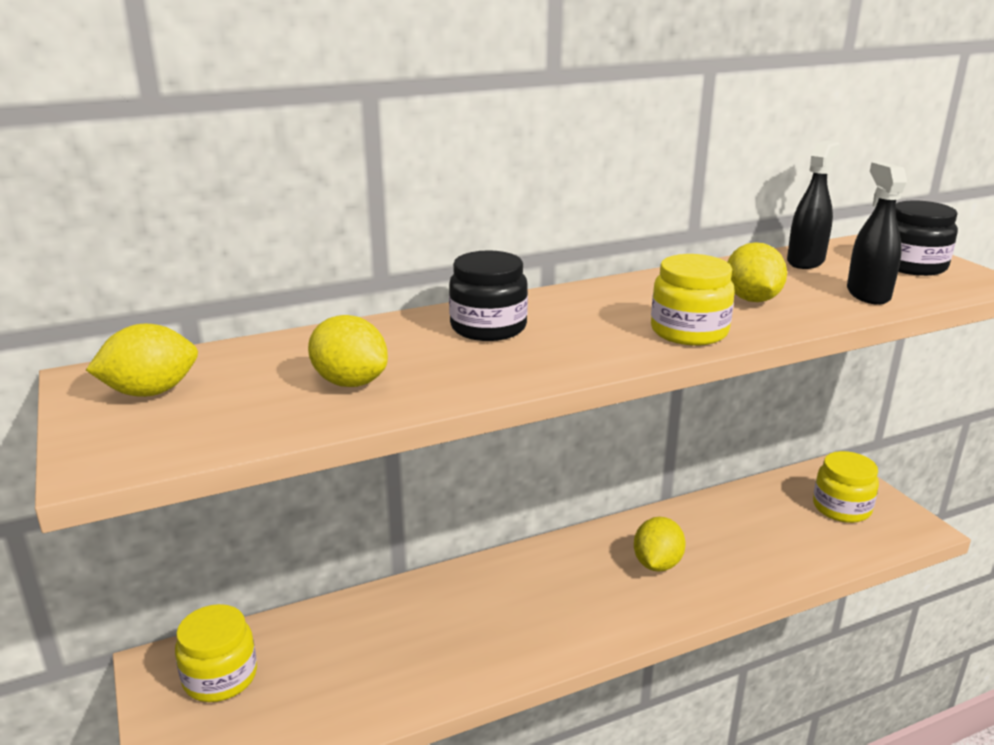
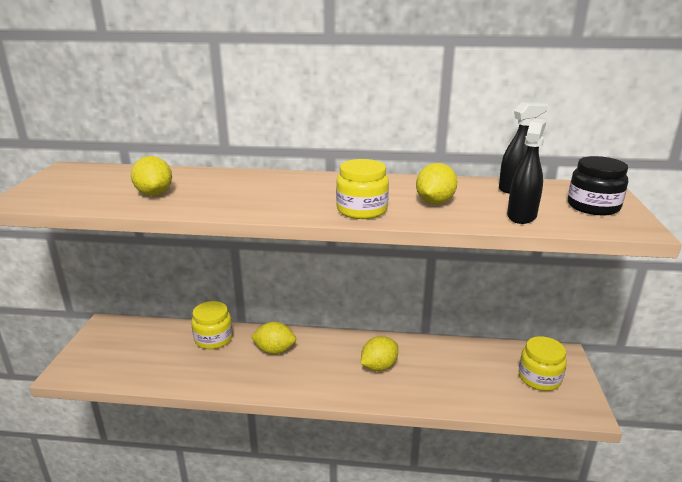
camera: 30 degrees right, 0 degrees up
yellow lemon [86,324,198,397] -> yellow lemon moved to [250,322,296,354]
yellow jar [175,604,257,702] -> yellow jar moved to [191,301,233,349]
black jar [449,250,528,341] -> none

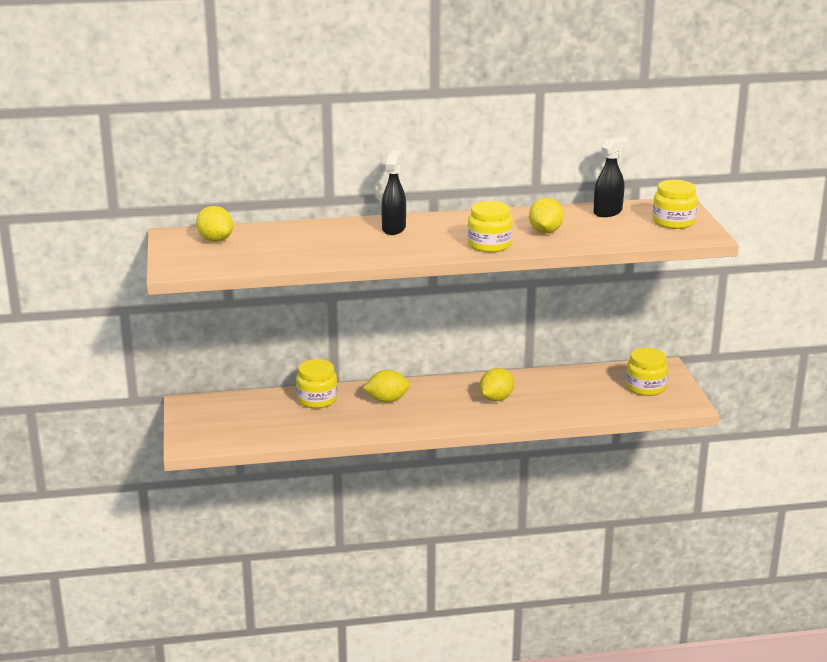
camera: 15 degrees left, 0 degrees up
yellow lemon [131,156,172,196] -> yellow lemon moved to [196,206,233,242]
black spray bottle [507,118,546,224] -> black spray bottle moved to [381,150,406,235]
black jar [568,156,628,215] -> yellow jar [653,180,698,229]

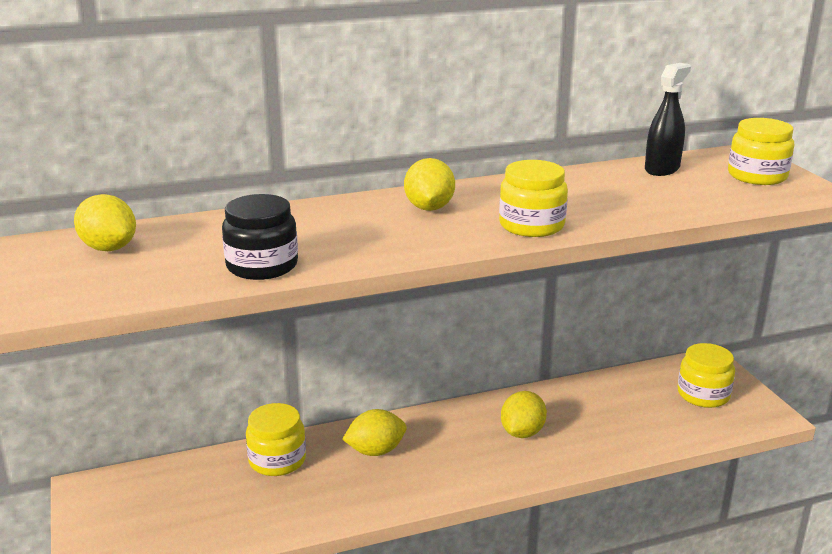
camera: 10 degrees left, 0 degrees up
black spray bottle [381,150,406,235] -> none
yellow lemon [529,198,564,233] -> yellow lemon moved to [404,158,455,211]
none -> black jar [222,194,298,280]

